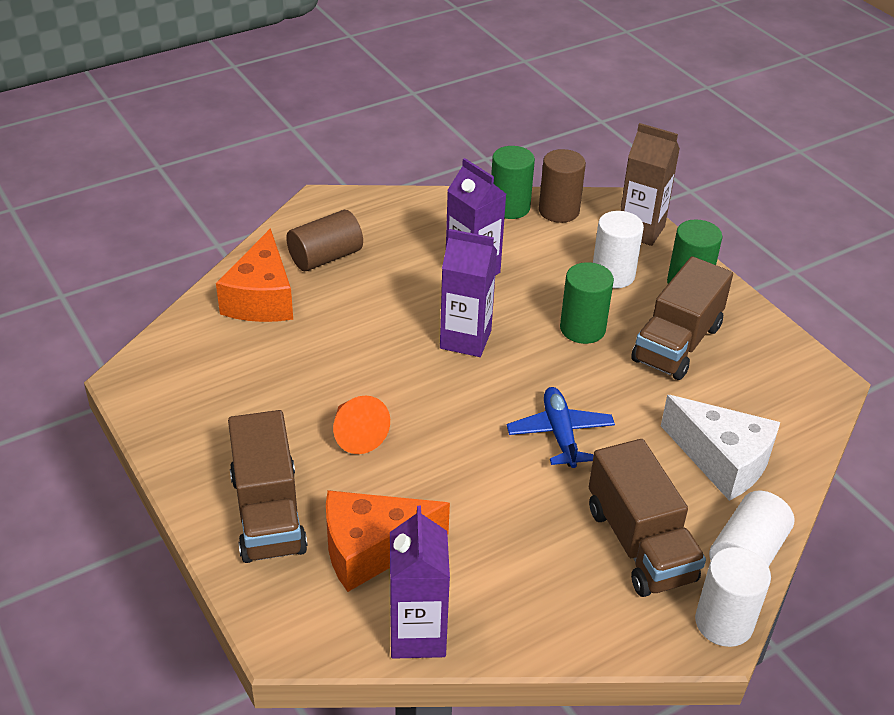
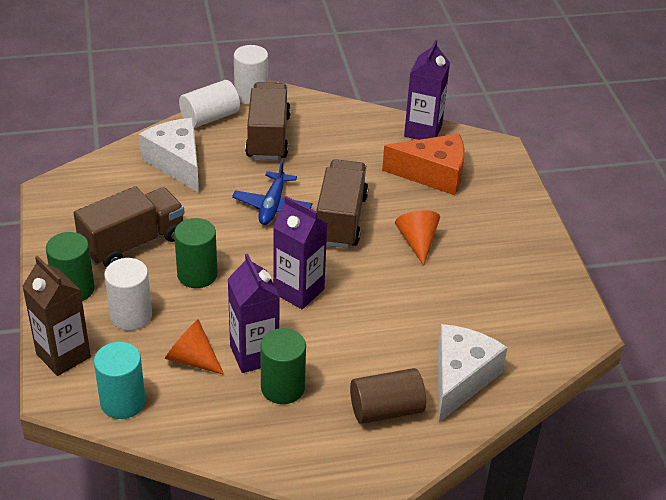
camera: 160 degrees left, 0 degrees up
orange cheese [216,228,293,322] -> white cheese [438,324,508,422]
brown truck [228,410,308,563] -> brown truck moved to [316,159,368,248]
green cylinder [491,146,535,219] -> green cylinder moved to [260,328,306,404]
brown cylinder [539,149,586,223] -> turquoise cylinder [94,342,146,419]
none -> orange cone [165,319,224,375]

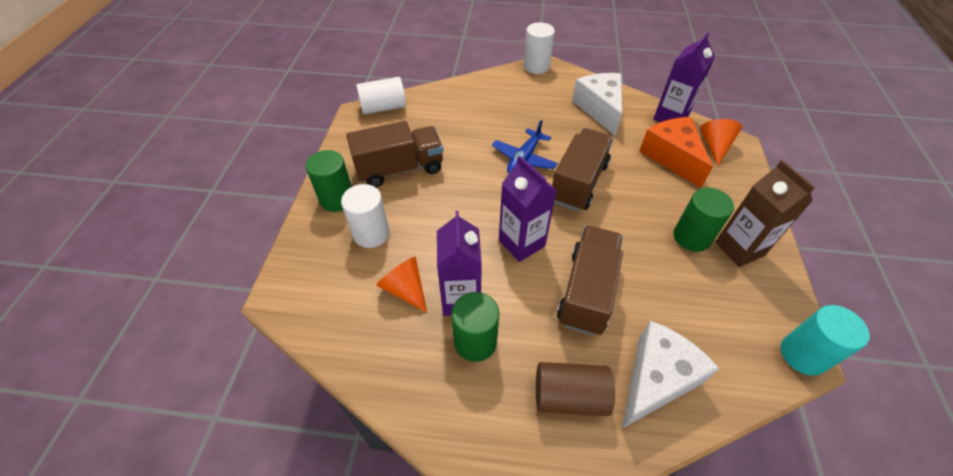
camera: 20 degrees right, 10 degrees up
brown carton [22,256,91,376] -> brown carton moved to [715,160,815,267]
turquoise cylinder [94,342,146,419] -> turquoise cylinder moved to [781,305,870,376]
white cheese [139,118,199,193] -> white cheese moved to [572,73,622,136]
green cylinder [174,218,218,288] -> green cylinder moved to [674,188,734,252]
white cylinder [179,80,240,128] -> white cylinder moved to [356,77,406,115]
brown truck [245,82,291,160] -> brown truck moved to [557,226,623,336]
orange cheese [382,134,465,195] -> orange cheese turned 135 degrees counterclockwise [639,117,713,188]
orange cone [395,210,440,266] -> orange cone moved to [700,119,742,165]

